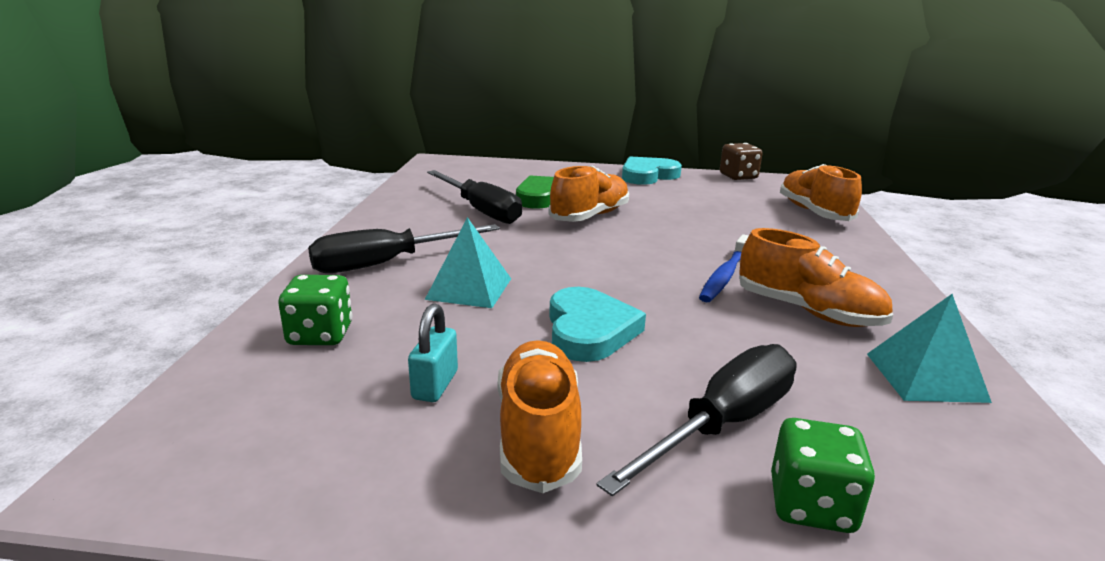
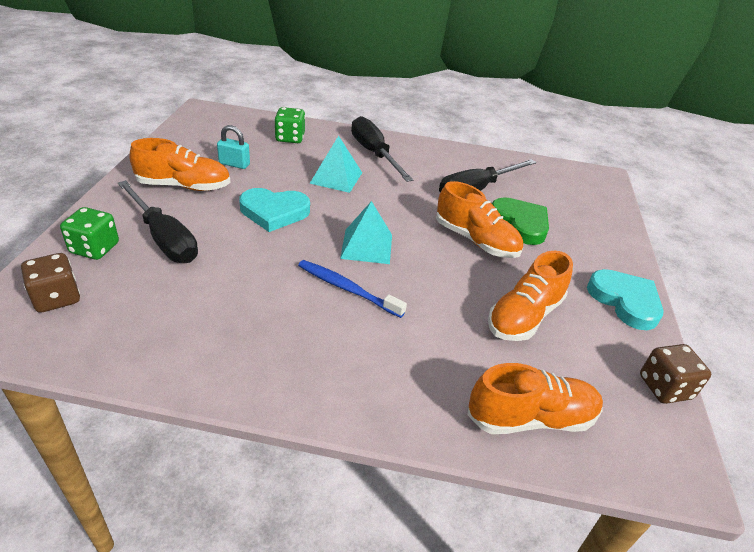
camera: 90 degrees right, 15 degrees up
orange shoe [739,228,893,327] -> orange shoe moved to [488,251,573,341]
turquoise pyramid [867,294,992,403] -> turquoise pyramid moved to [340,201,392,264]
none -> brown dice [21,253,80,313]

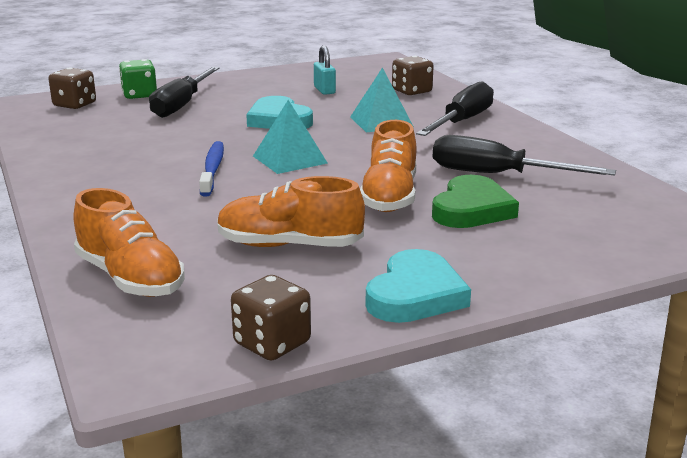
camera: 60 degrees right, 15 degrees down
orange shoe [129,138,231,191] -> none
green dice [274,107,305,143] -> brown dice [392,56,434,95]

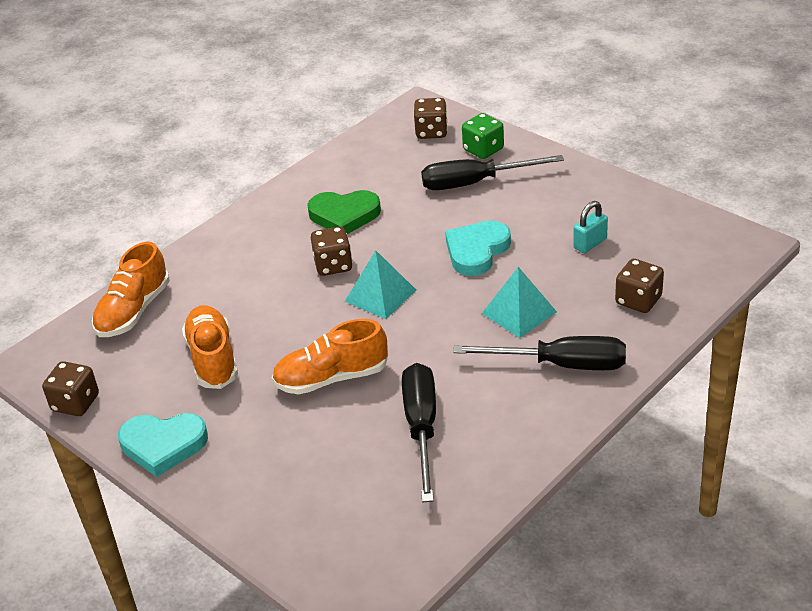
camera: 70 degrees right, 15 degrees up
blue toothbrush [199,141,224,197] -> brown dice [311,226,353,276]
green heart [432,175,519,228] -> green heart moved to [307,190,381,234]

